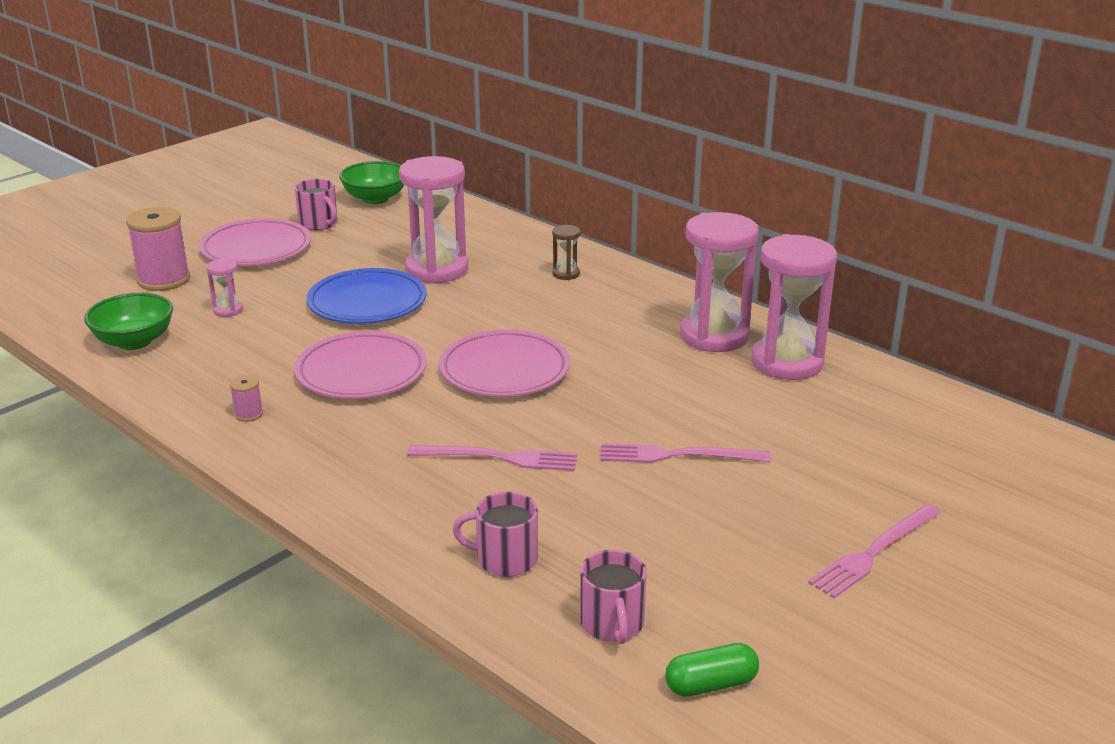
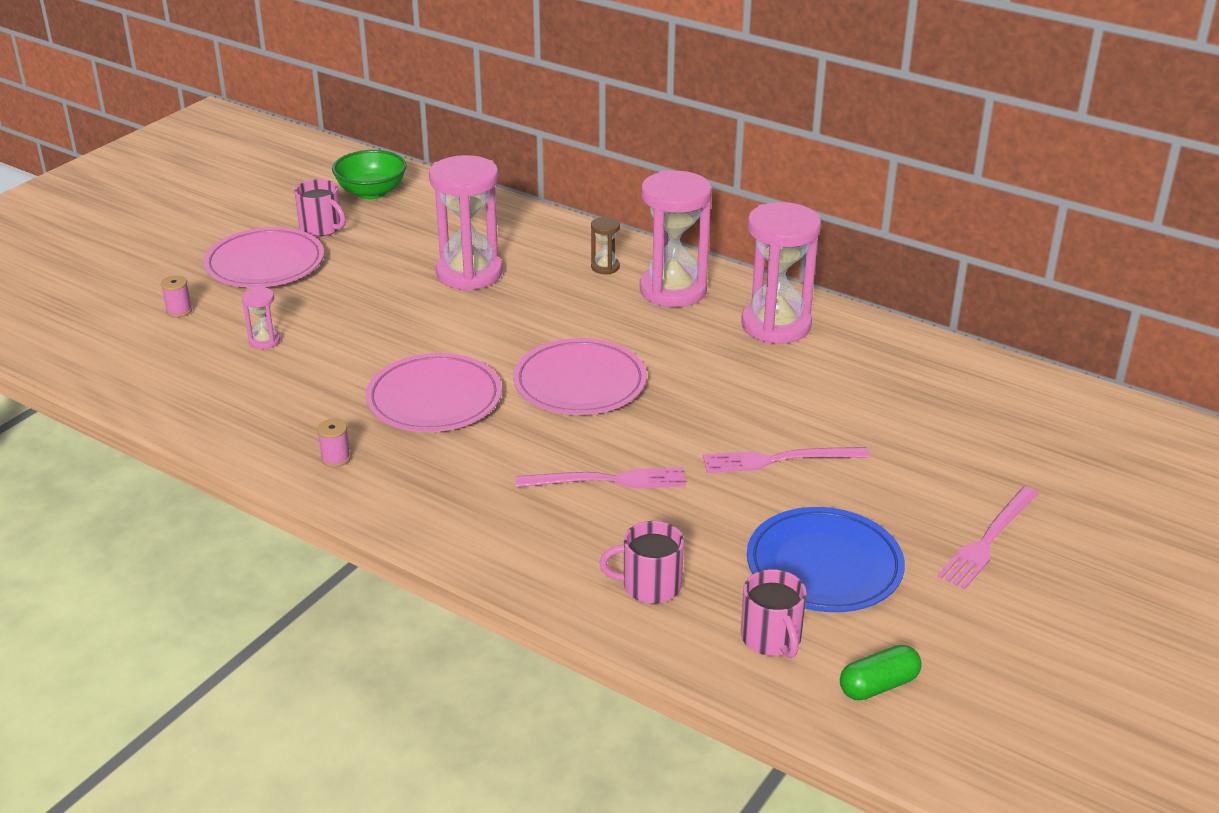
camera: 10 degrees left, 5 degrees up
green bowl [84,293,173,350] -> none
pink spool [126,207,190,291] -> pink spool [161,275,192,317], size x0.46
blue plate [306,268,427,324] -> blue plate moved to [747,507,905,612]
pink hourglass [751,234,837,380] -> pink hourglass moved to [640,171,712,307]

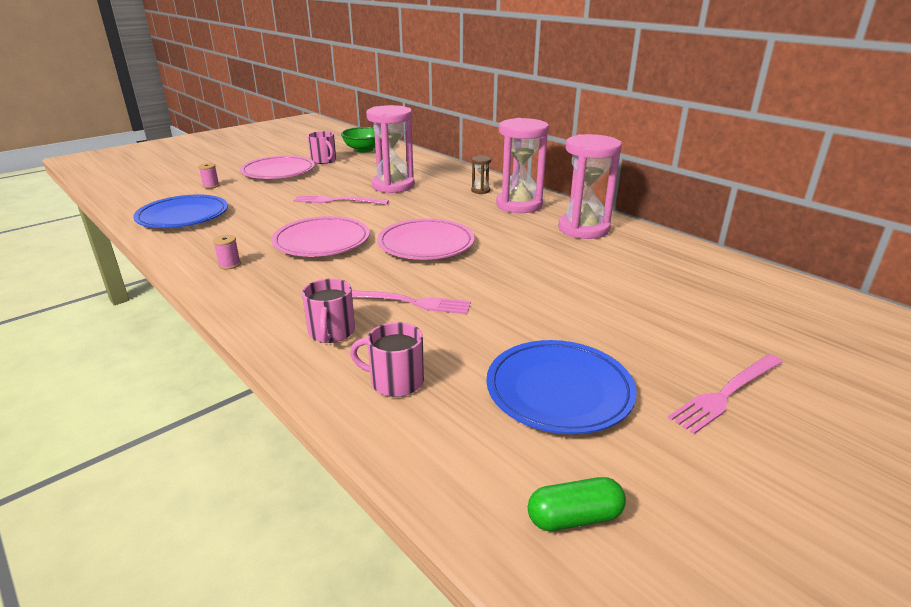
camera: 15 degrees right, 5 degrees down
pink hourglass [242,287,280,349] -> none
pink fork [703,447,870,473] -> pink fork moved to [293,195,389,205]
pink mug [741,569,807,658] -> pink mug moved to [302,278,355,343]
none -> blue plate [133,194,228,228]

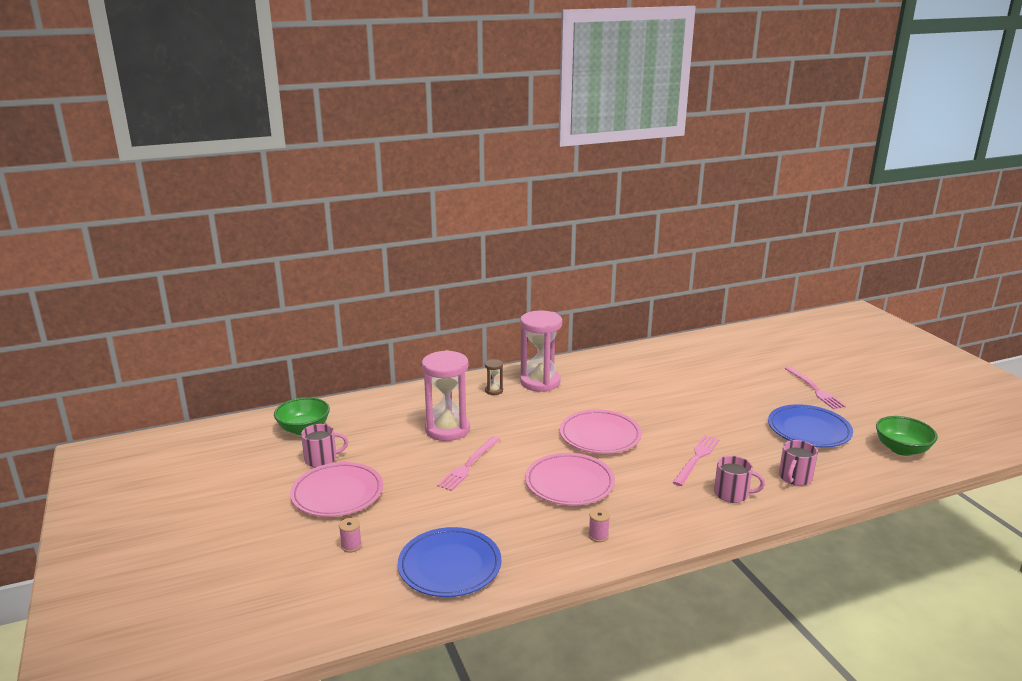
camera: 70 degrees left, 5 degrees down
green capsule [528,477,626,531] -> green bowl [876,416,938,456]
pink hourglass [558,134,622,239] -> none

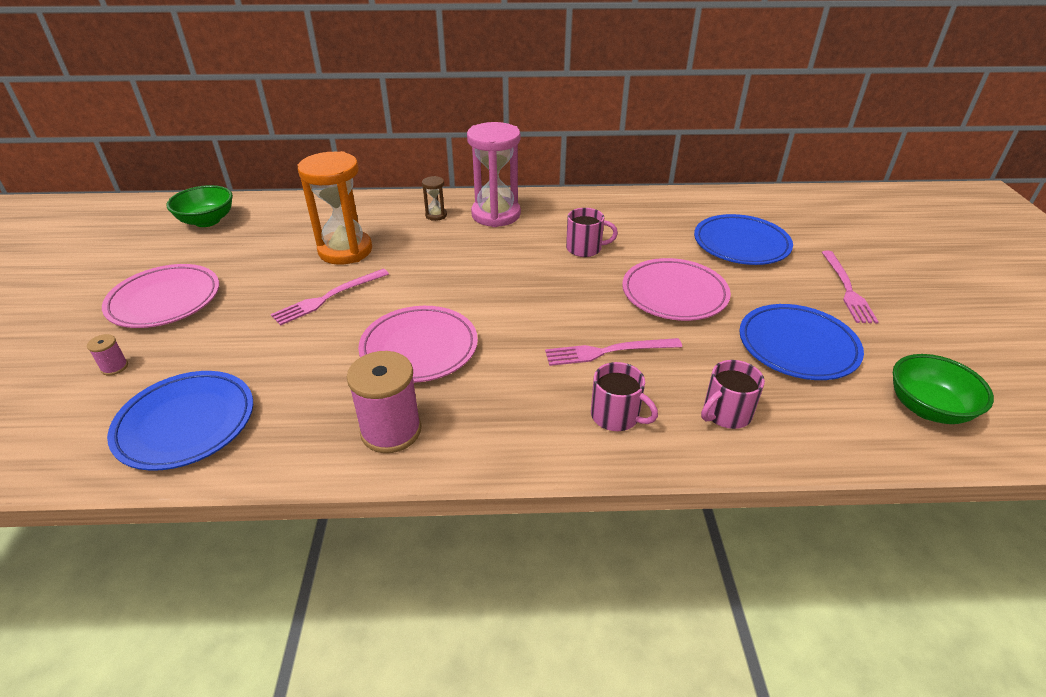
camera: 20 degrees right, 15 degrees up
pink mug [301,424,348,468] -> pink mug moved to [566,208,618,257]
pink hourglass [422,350,470,441] -> orange hourglass [298,151,372,265]
pink plate [559,410,642,454] -> pink plate moved to [622,258,731,321]
pink spool [589,508,610,542] -> pink spool [347,351,421,453], size x2.19
pink fork [672,435,720,486] -> pink fork turned 150 degrees counterclockwise [545,338,682,366]
none -> blue plate [694,214,793,265]

